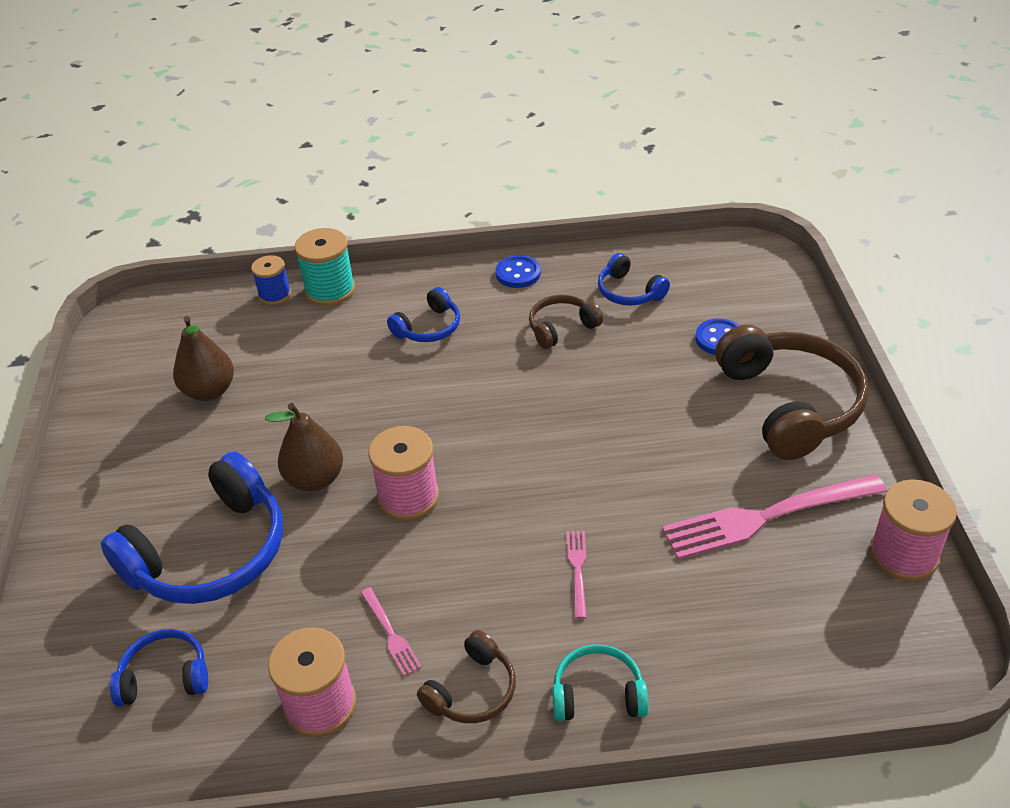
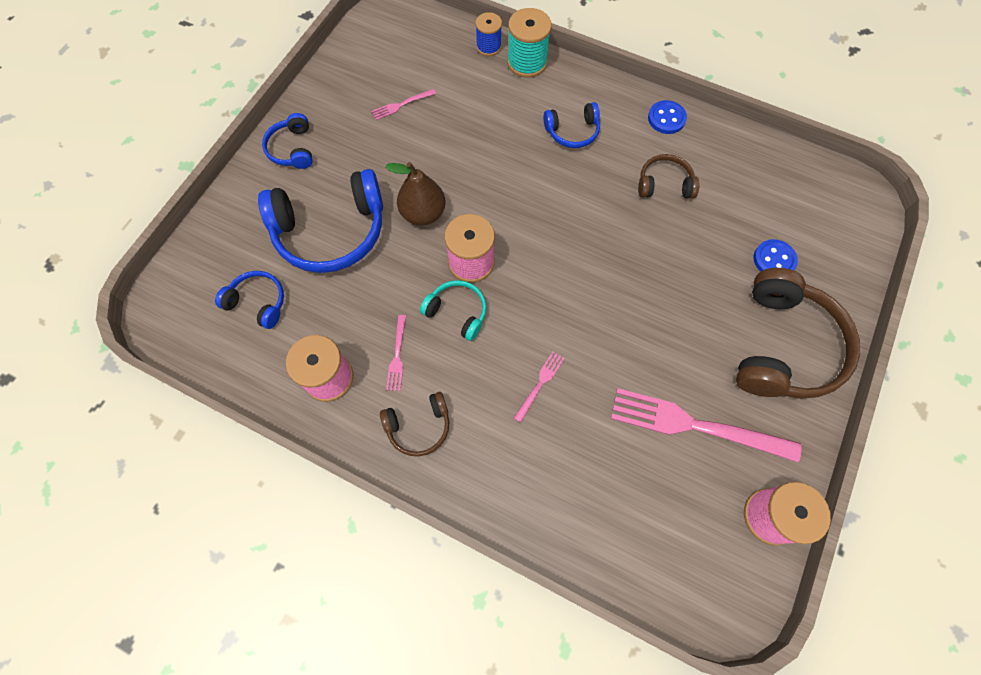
camera: 30 degrees right, 25 degrees up
brown pear [173,316,234,401] -> pink fork [371,89,436,120]
turquoise headphones [552,644,649,721] -> turquoise headphones moved to [420,280,487,341]
blue headphones [598,253,670,305] -> blue headphones moved to [262,113,313,169]

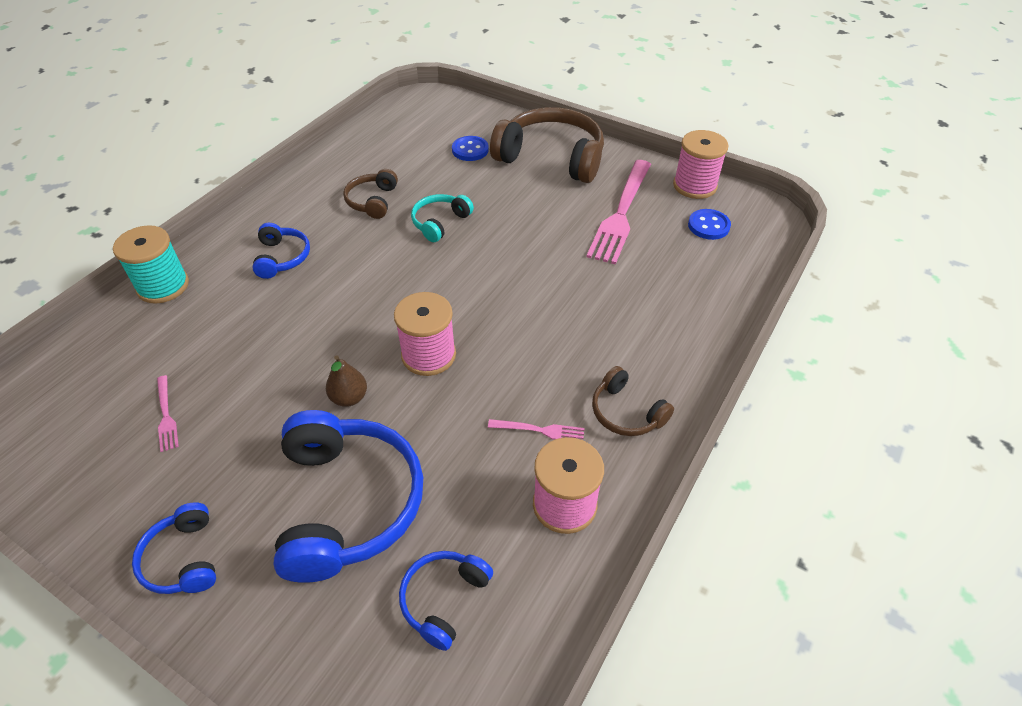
camera: 85 degrees left, 20 degrees down
blue headphones [262,113,313,169] -> blue headphones turned 75 degrees clockwise [132,502,216,594]
brown headphones [380,392,449,456] -> brown headphones turned 150 degrees clockwise [592,366,674,436]
brown pear [385,162,446,225] -> brown pear [326,355,367,407], size x0.66
turquoise headphones [420,280,487,341] -> turquoise headphones moved to [411,194,474,242]
blue spool [476,12,502,56] -> none
pink fork [514,351,565,423] -> none
blue button [648,100,687,134] -> blue button moved to [688,209,731,240]

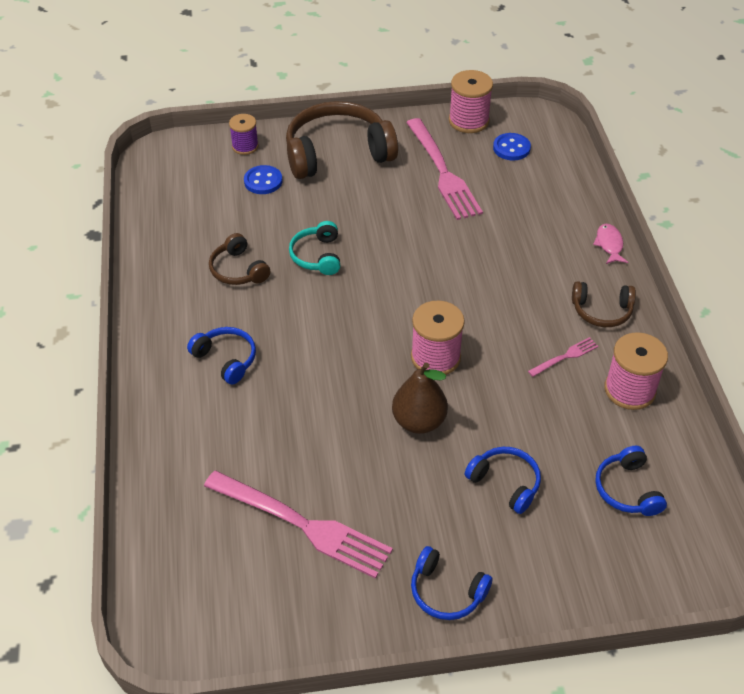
camera: 40 degrees left, 0 degrees up
turquoise spool [113,225,189,304] -> none
pink fork [157,375,179,452] -> pink fork [204,470,393,579], size x2.23
blue headphones [273,410,423,583] -> blue headphones [465,447,541,514], size x0.50
brown pear [326,355,367,407] -> brown pear [392,362,448,434], size x1.51
none -> purple spool [229,114,259,155]
none -> pink fish [593,224,628,264]

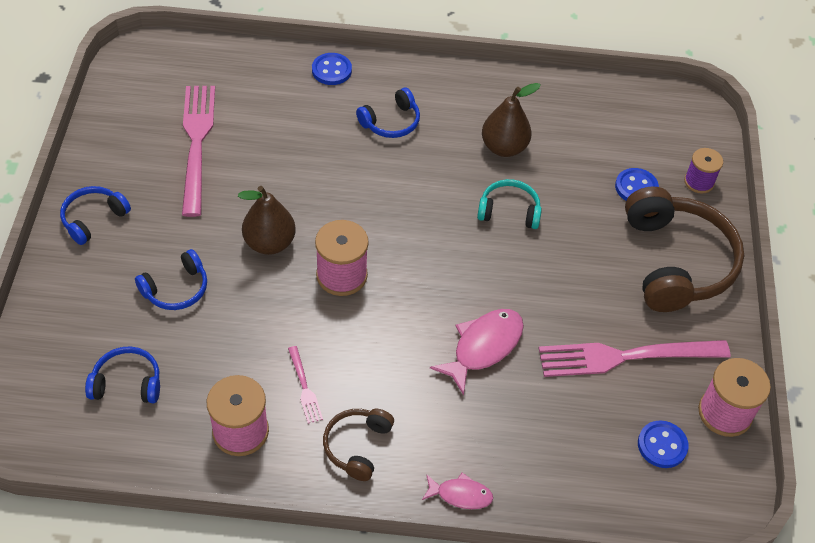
camera: 100 degrees right, 5 degrees up
pink fork [204,470,393,579] -> pink fork turned 135 degrees clockwise [182,86,215,217]
brown headphones [209,233,270,285] -> brown pear [482,83,541,157]
none -> blue button [312,53,352,85]
none -> pink fish [430,309,524,395]

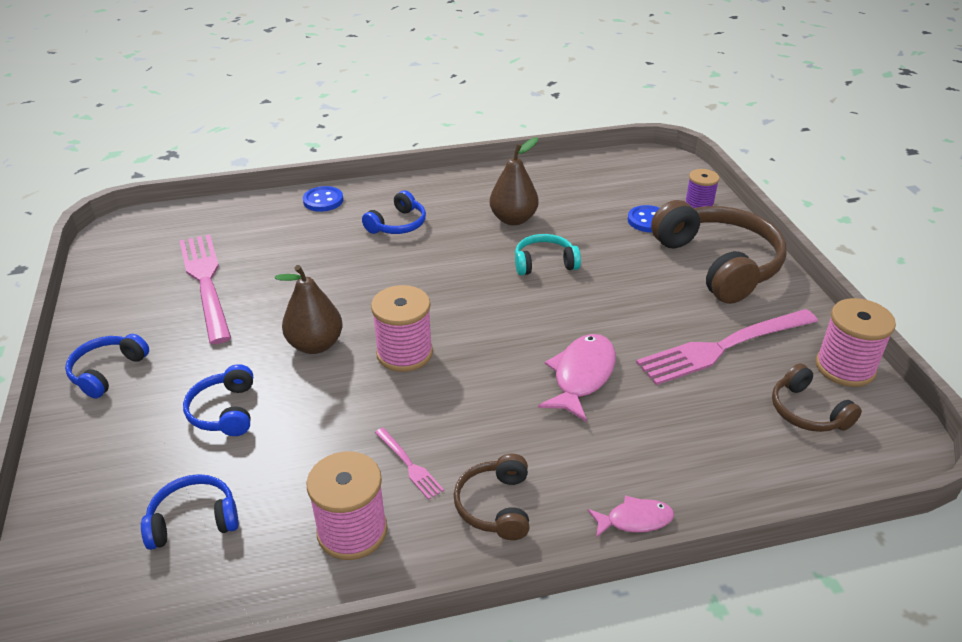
camera: 15 degrees left, 15 degrees down
blue headphones [135,249,207,310] -> blue headphones turned 135 degrees clockwise [183,364,253,436]
blue button [638,420,689,468] -> brown headphones [772,363,862,432]

